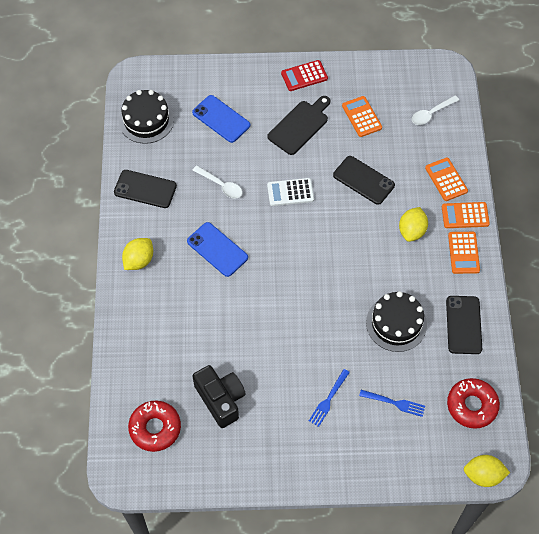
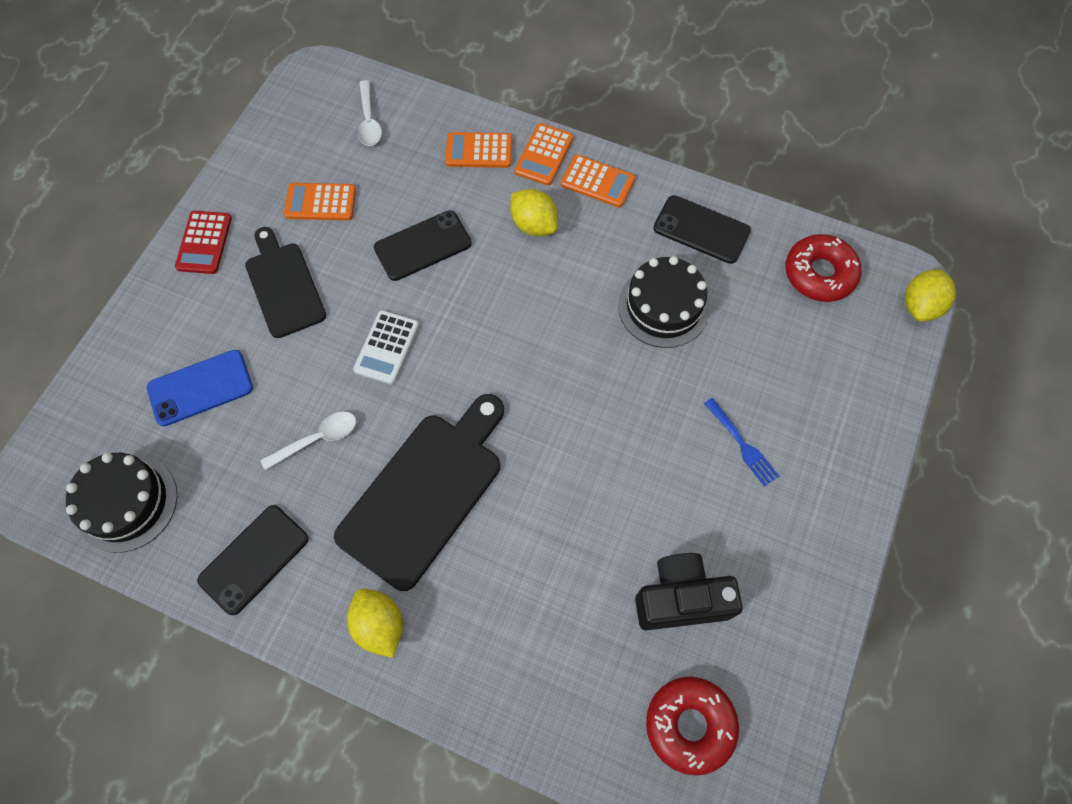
camera: 65 degrees left, 5 degrees up
blue phone [187,222,248,277] -> black cutting board [334,394,504,591]
blue fork [359,390,425,417] -> none

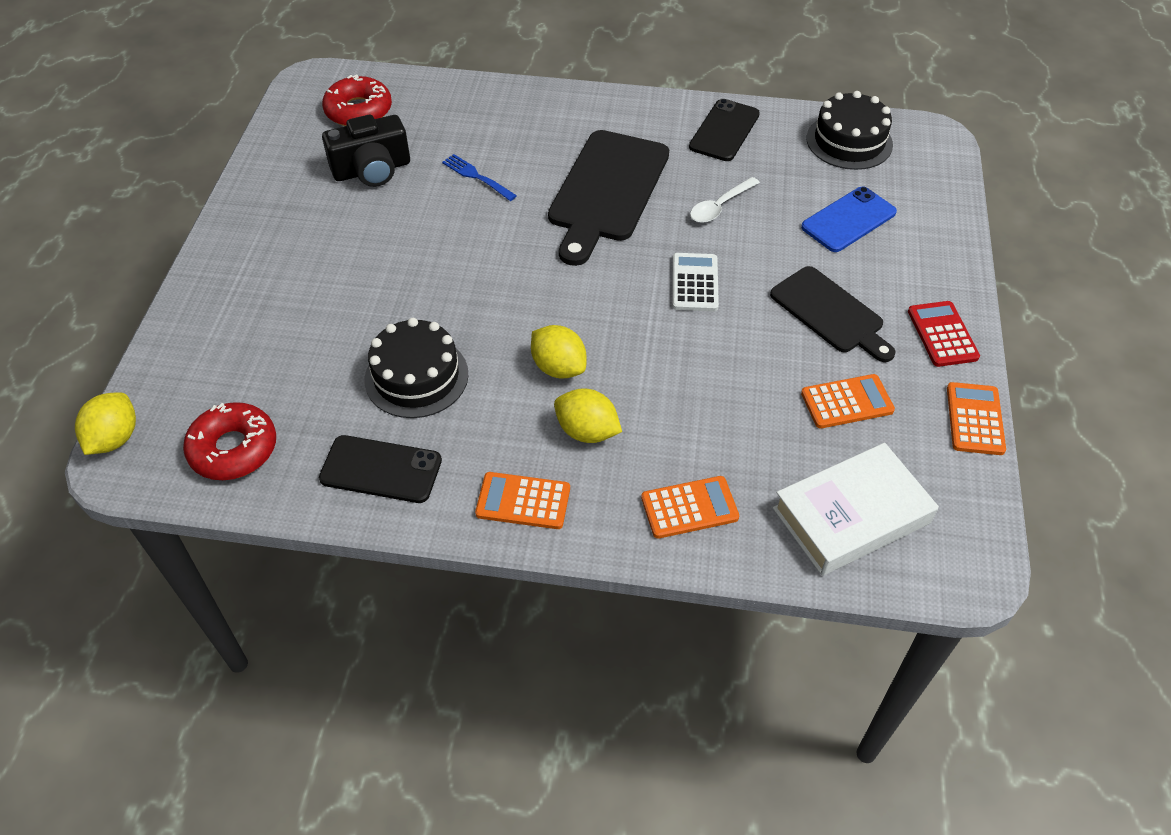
camera: 165 degrees right, 15 degrees down
yellow lemon [347,588,403,658] -> yellow lemon moved to [531,325,587,378]
white spoon [358,80,382,146] -> white book [773,443,939,576]
black phone [374,210,472,281] -> none
orange calculator [515,123,573,186] -> orange calculator moved to [947,382,1006,455]
blue fork [704,398,779,487] -> blue fork moved to [442,154,517,201]

